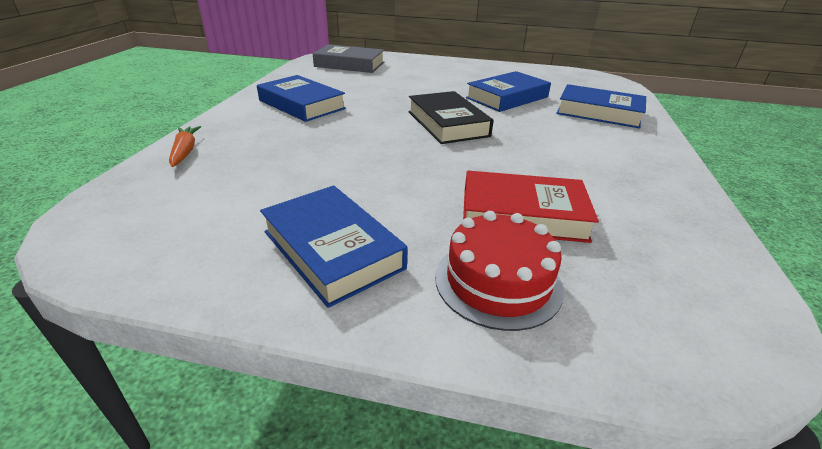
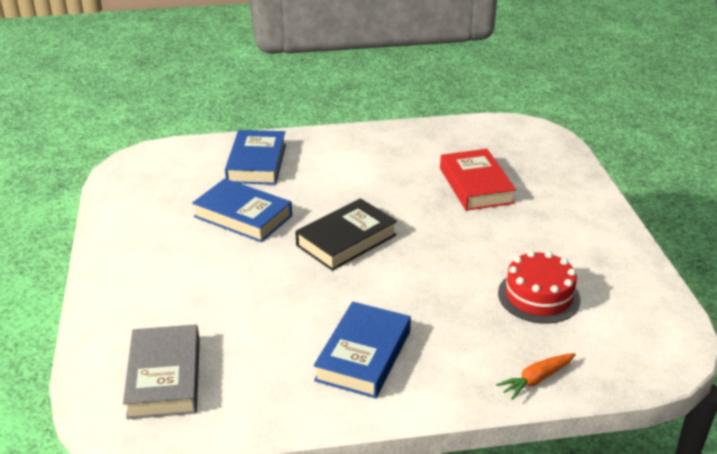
camera: 110 degrees left, 0 degrees up
blue book [260,186,408,308] -> none
red cake [435,211,564,331] -> red cake moved to [498,251,580,324]

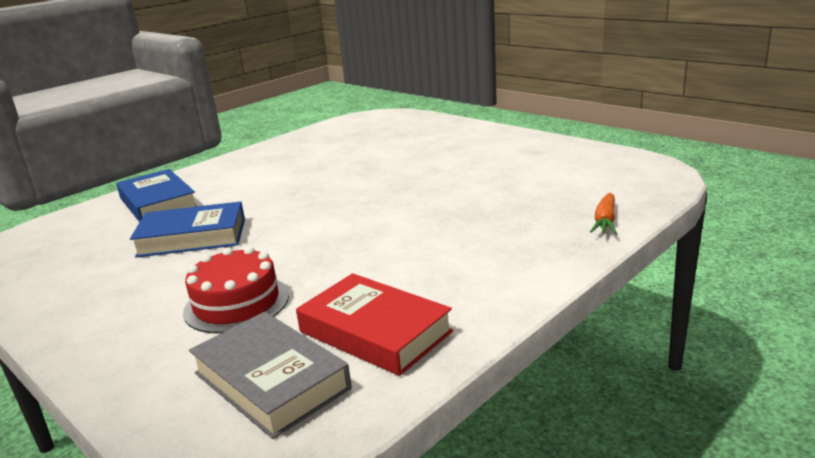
camera: 35 degrees left, 10 degrees down
black book [295,198,397,271] -> none
blue book [313,302,411,398] -> none
red book [440,149,516,211] -> red book moved to [296,273,453,376]
red cake [498,251,580,324] -> red cake moved to [183,246,289,333]

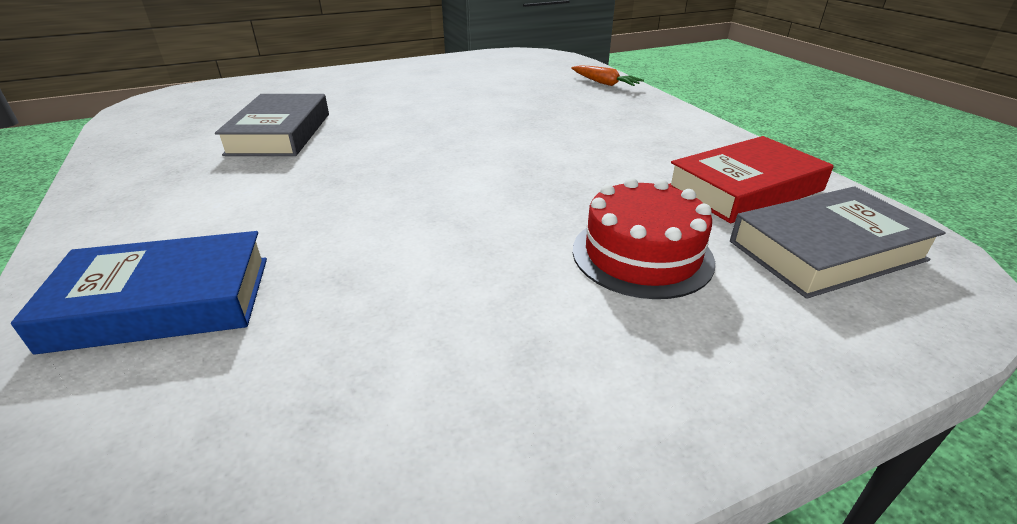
camera: 70 degrees left, 10 degrees up
blue book [130,201,245,258] -> none
none -> grey book [215,94,329,156]

